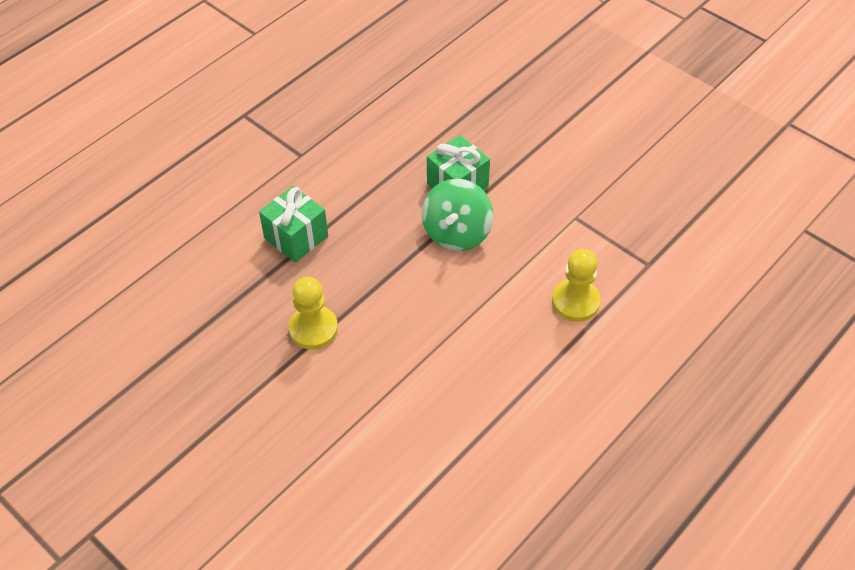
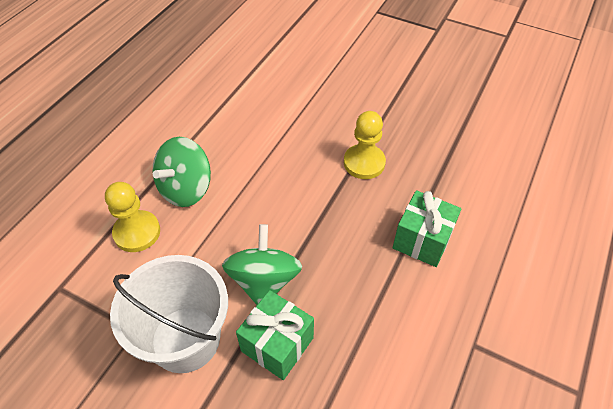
camera: 165 degrees right, 0 degrees up
none -> white bucket [110,255,228,373]
none -> green spinning top [153,137,211,207]

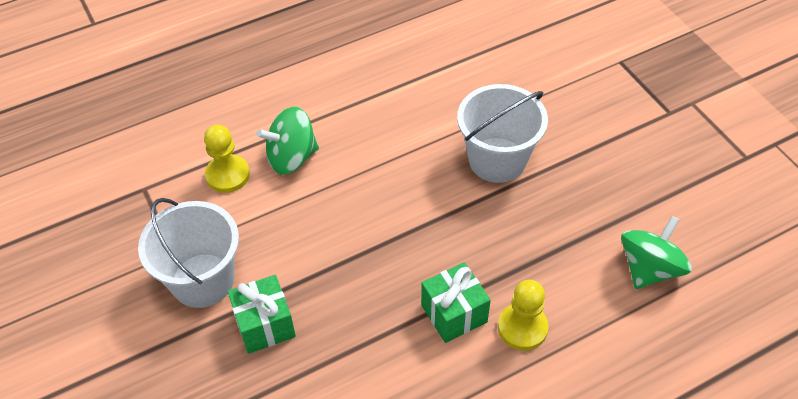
camera: 35 degrees right, 0 degrees up
green spinning top [222,224,302,305] -> green spinning top moved to [621,216,692,289]
yellow pawn [344,111,386,179] -> yellow pawn moved to [498,280,549,350]
none -> white bucket [457,84,548,183]

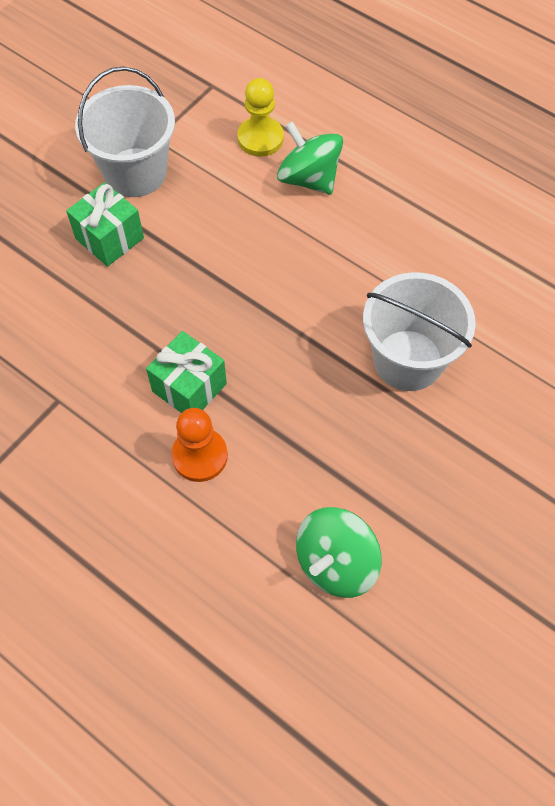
camera: 65 degrees right, 10 degrees up
yellow pawn [498,280,549,350] -> orange pawn [171,408,228,482]
green spinning top [621,216,692,289] -> green spinning top turned 120 degrees clockwise [296,507,381,598]

